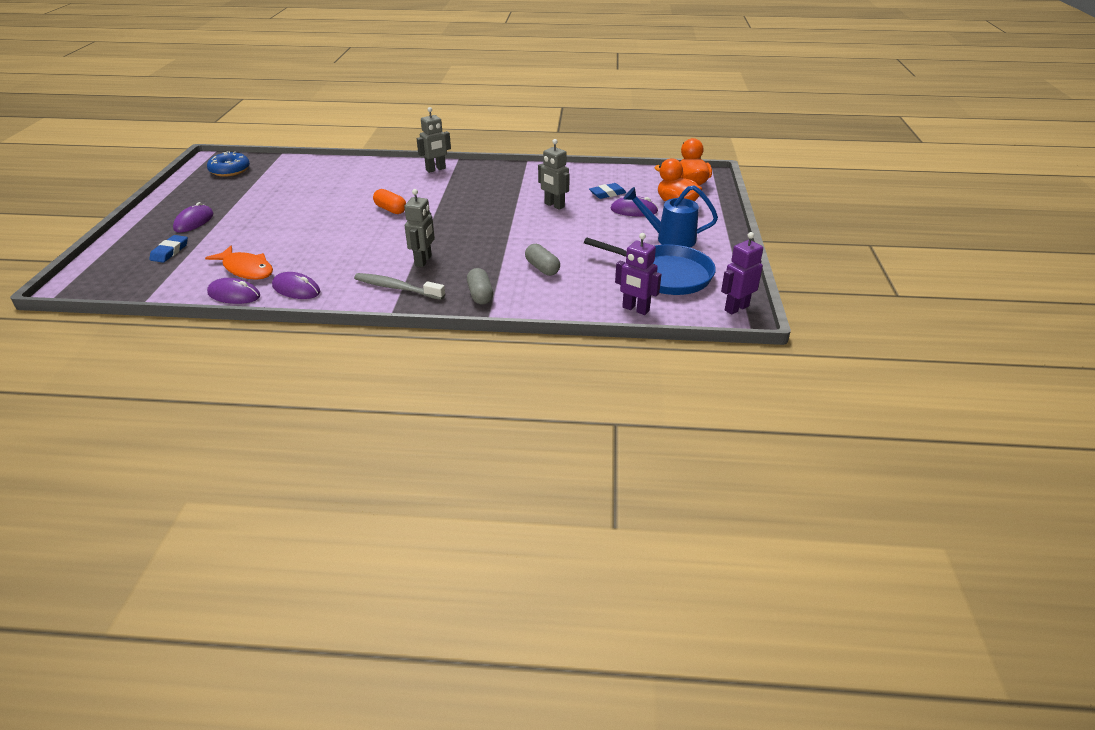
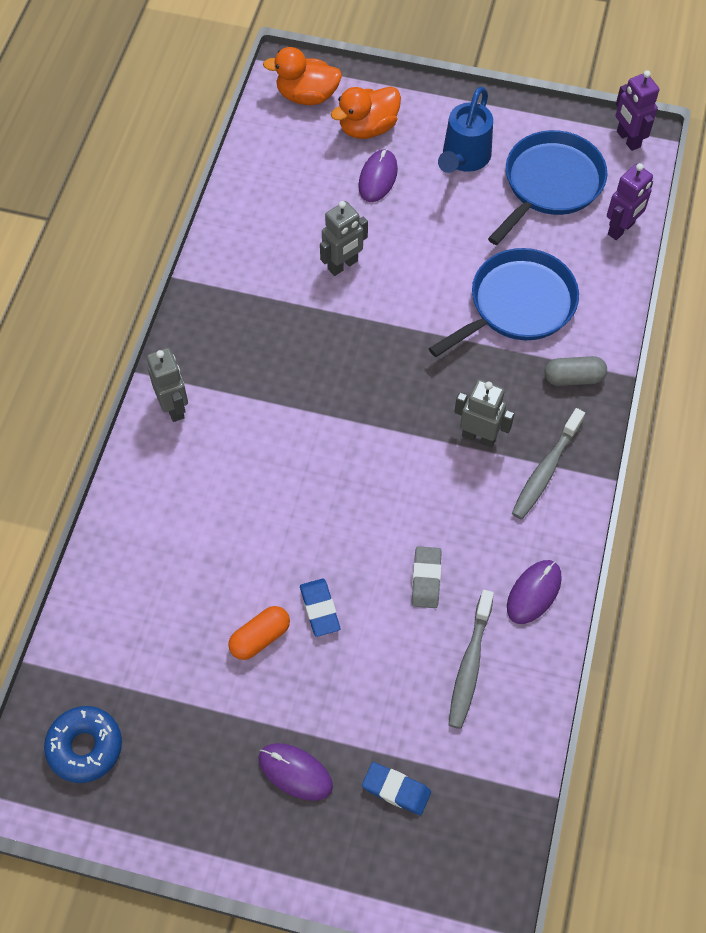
camera: 80 degrees left, 25 degrees up
orange fish [205,246,273,280] -> grey toothbrush [448,590,494,729]
purple mouse [207,278,260,304] -> none
orange capsule [373,189,406,214] -> orange capsule moved to [228,606,290,660]
grey capsule [525,244,560,276] -> blue pan [429,248,579,357]
blue eraser [589,183,626,199] -> blue eraser moved to [300,579,340,637]
none -> grey eraser [412,546,442,608]

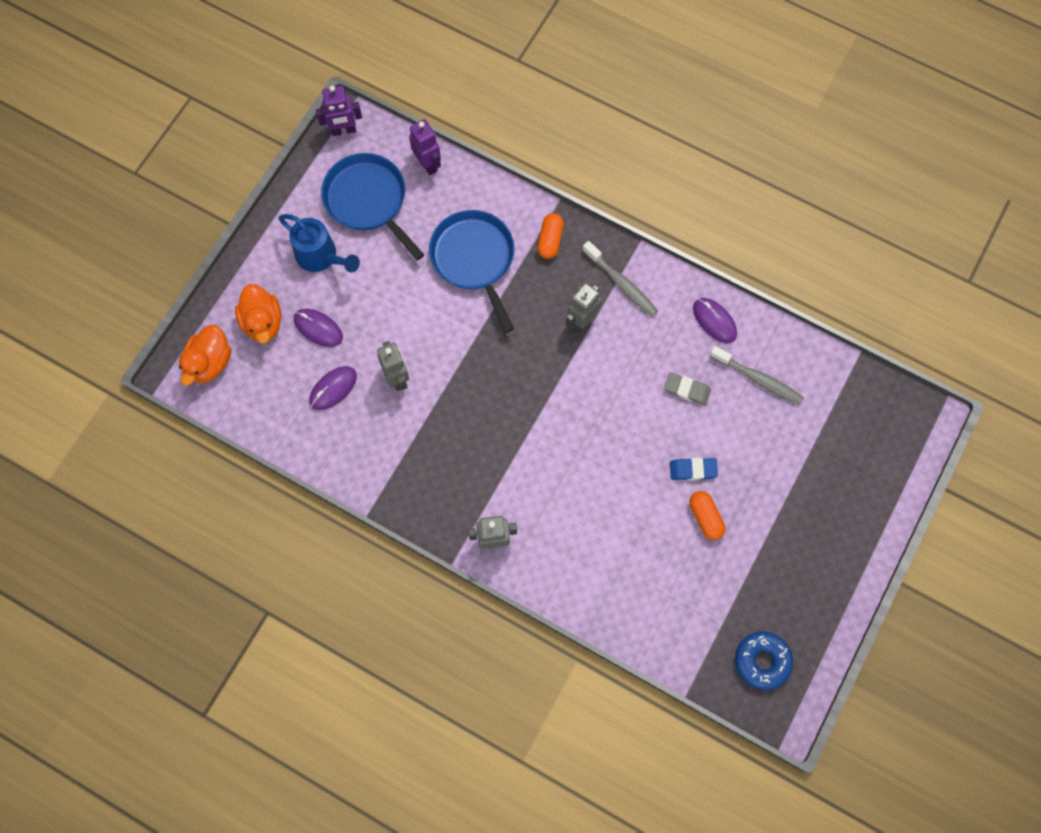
camera: 75 degrees left, 10 degrees up
purple mouse [258,743,333,801] -> purple mouse moved to [309,366,357,410]
blue eraser [362,762,431,815] -> none
grey capsule [545,356,607,386] -> orange capsule [537,213,564,259]

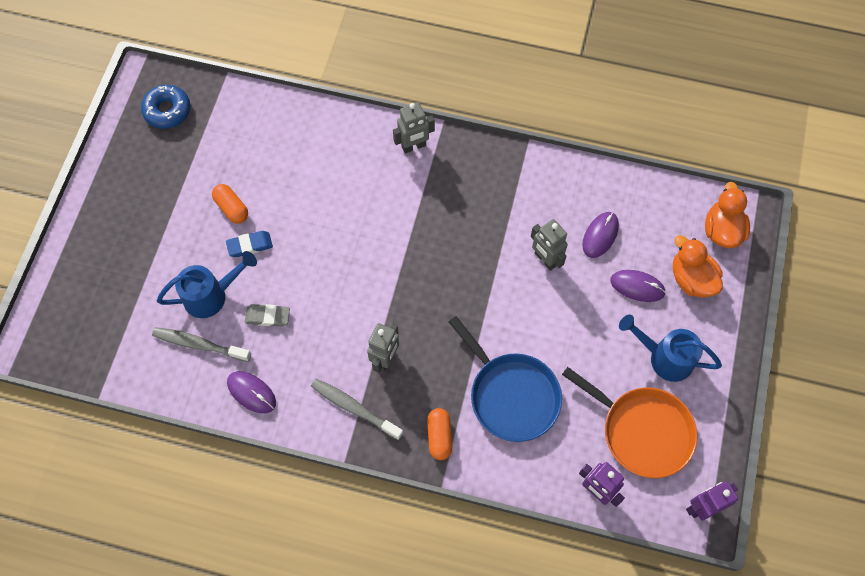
camera: 165 degrees right, 5 degrees down
blue pan [321,153,424,261] -> orange pan [562,367,698,478]
none -> blue watering can [157,251,257,318]

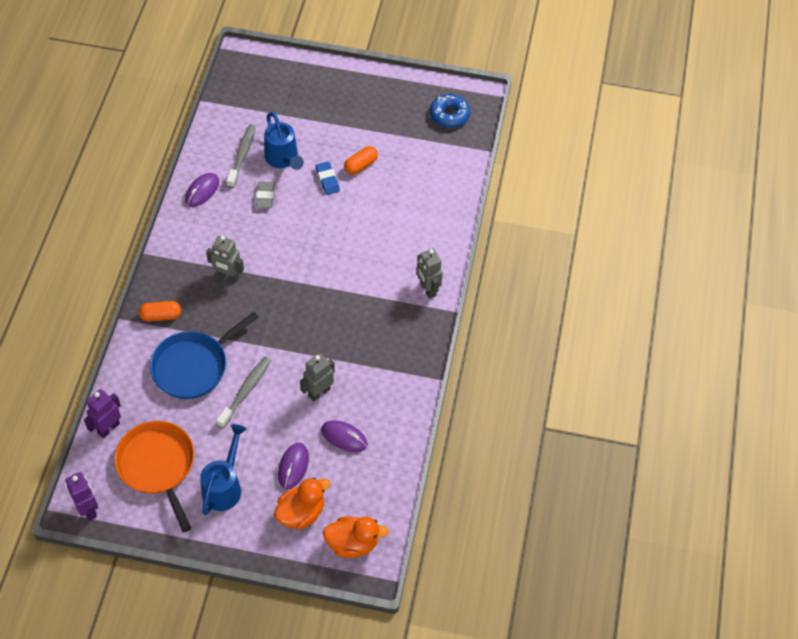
camera: 85 degrees right, 10 degrees down
grey toothbrush [311,379,403,440] -> grey toothbrush moved to [216,357,271,428]
orange pan [562,367,698,478] -> orange pan turned 120 degrees clockwise [114,421,194,532]

